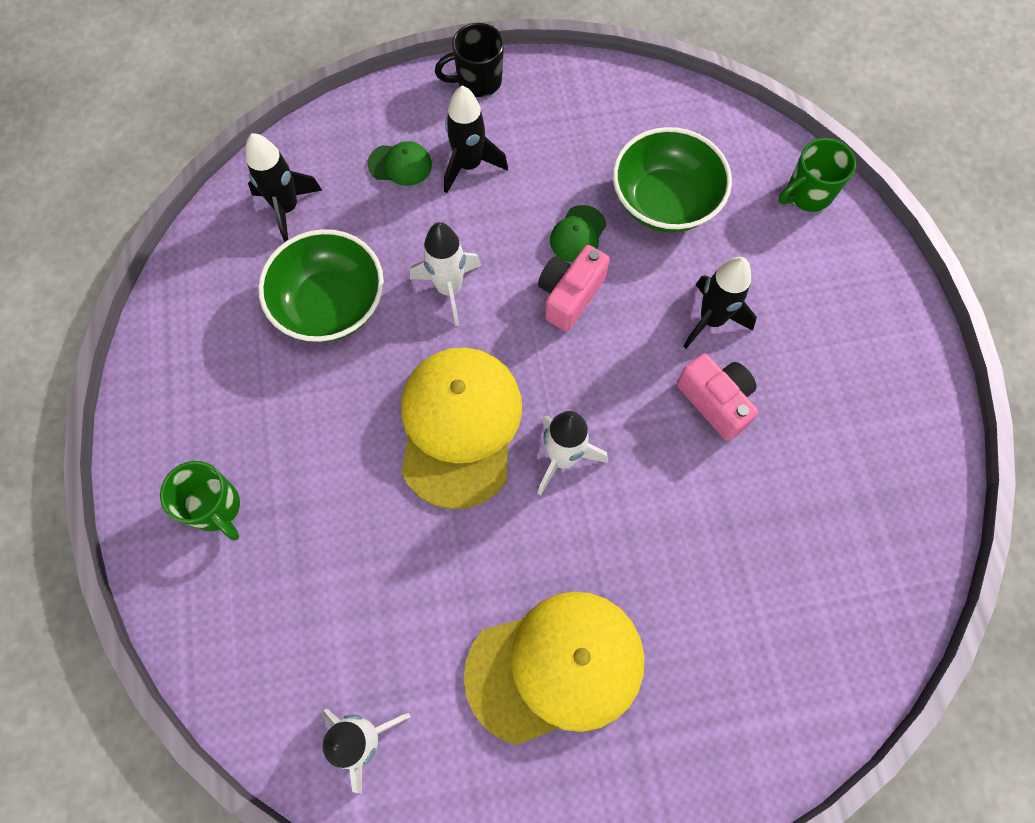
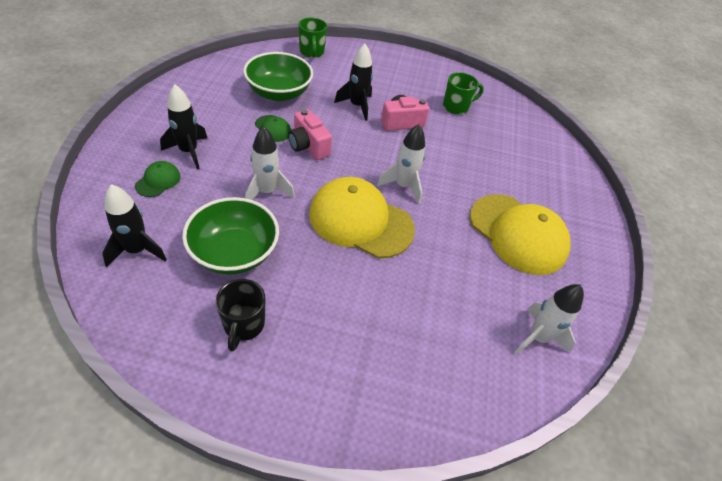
camera: 75 degrees left, 20 degrees down
green mug [160,461,240,540] -> green mug moved to [443,72,484,115]
black mug [435,23,504,97] -> black mug moved to [216,279,266,352]
yellow cap [464,591,644,745] -> yellow cap turned 135 degrees clockwise [470,194,571,275]

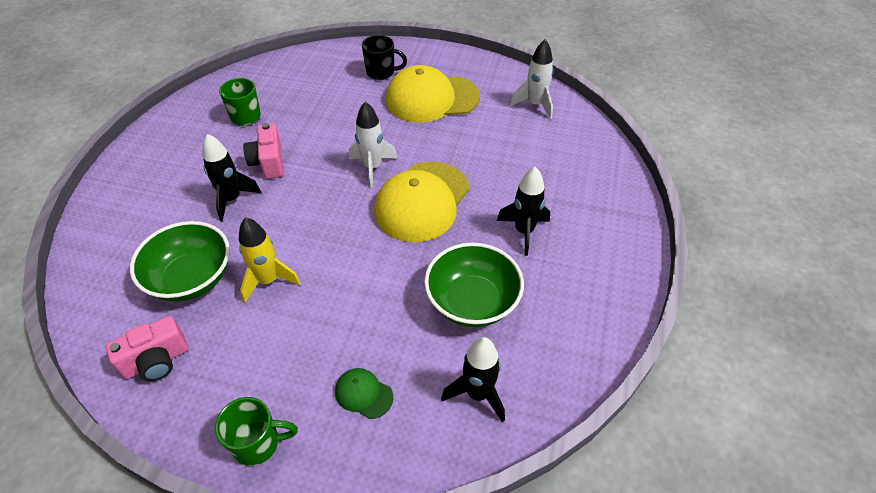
camera: 80 degrees left, 0 degrees up
black rocket [160,84,207,169] -> black rocket moved to [497,167,550,256]
black mug [216,279,266,352] -> black mug moved to [362,35,407,80]
white rocket [245,126,295,200] -> none
green cap [255,115,291,142] -> yellow rocket [239,217,301,303]
pink camera [288,109,332,160] -> pink camera moved to [106,316,188,381]
green mug [298,17,327,58] -> green mug moved to [215,397,298,466]
yellow cap [470,194,571,275] -> yellow cap turned 150 degrees counterclockwise [386,65,480,122]

